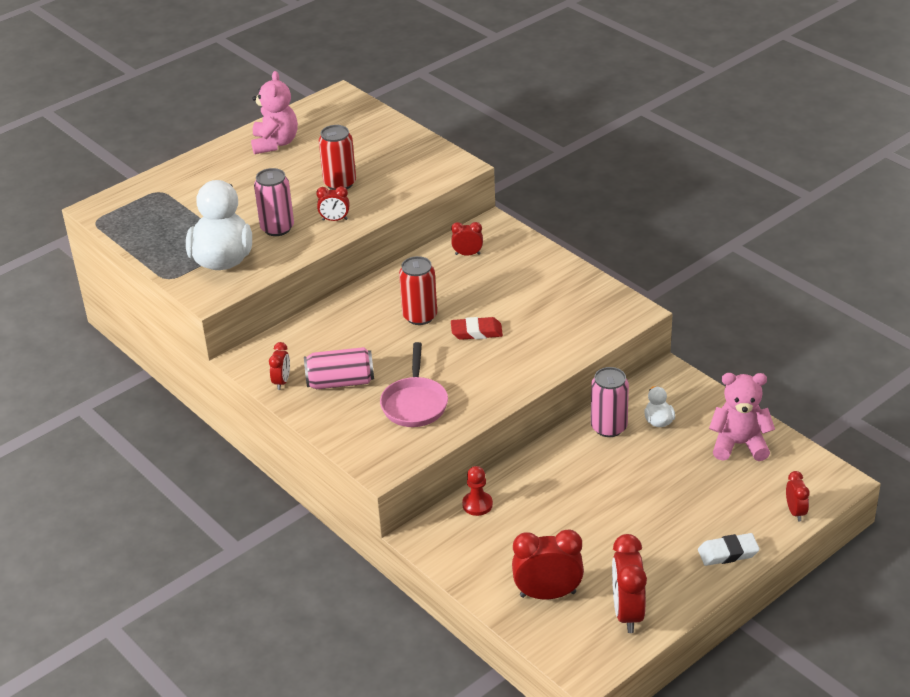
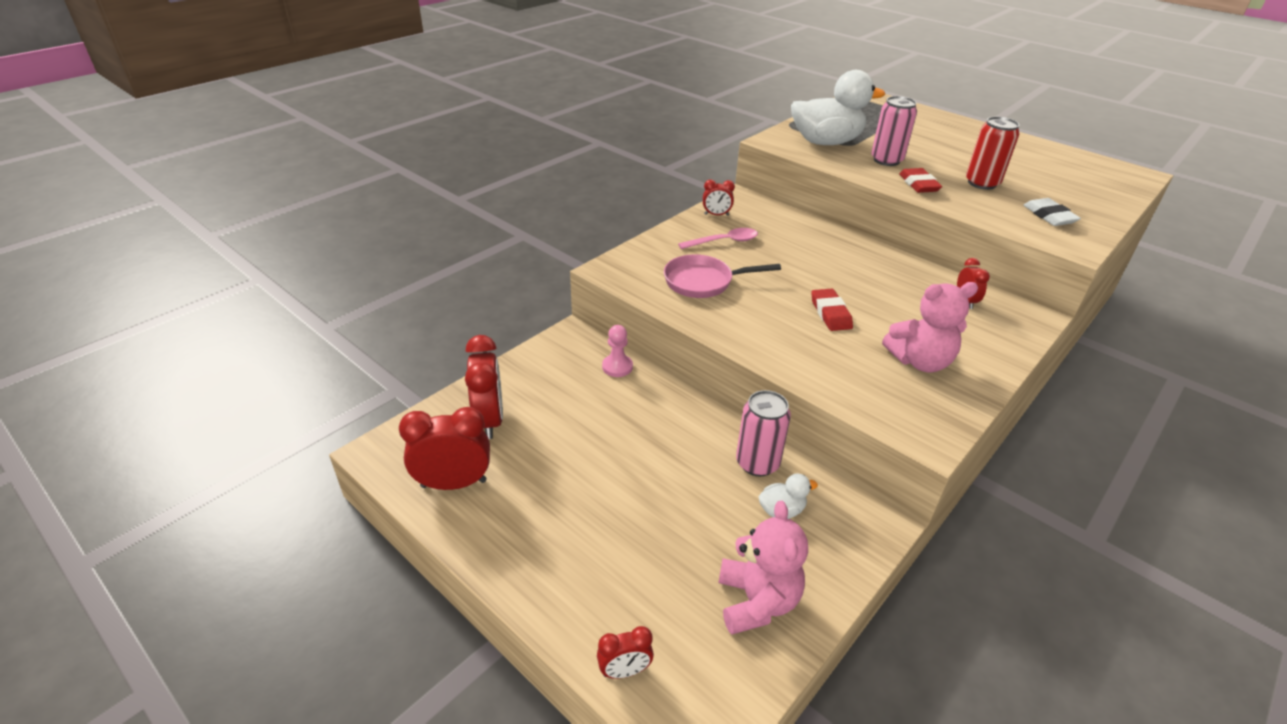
camera: 80 degrees right, 0 degrees up
pink teddy bear [251,71,298,154] -> pink teddy bear moved to [882,282,978,372]
pink can [304,347,374,389] -> pink spoon [678,228,758,249]
red clock [316,186,350,221] -> red eraser [899,168,942,193]
red can [399,256,437,325] -> none
red pawn [462,466,493,516] -> pink pawn [602,325,633,377]
white eraser [698,533,760,566] -> white eraser moved to [1023,198,1081,226]

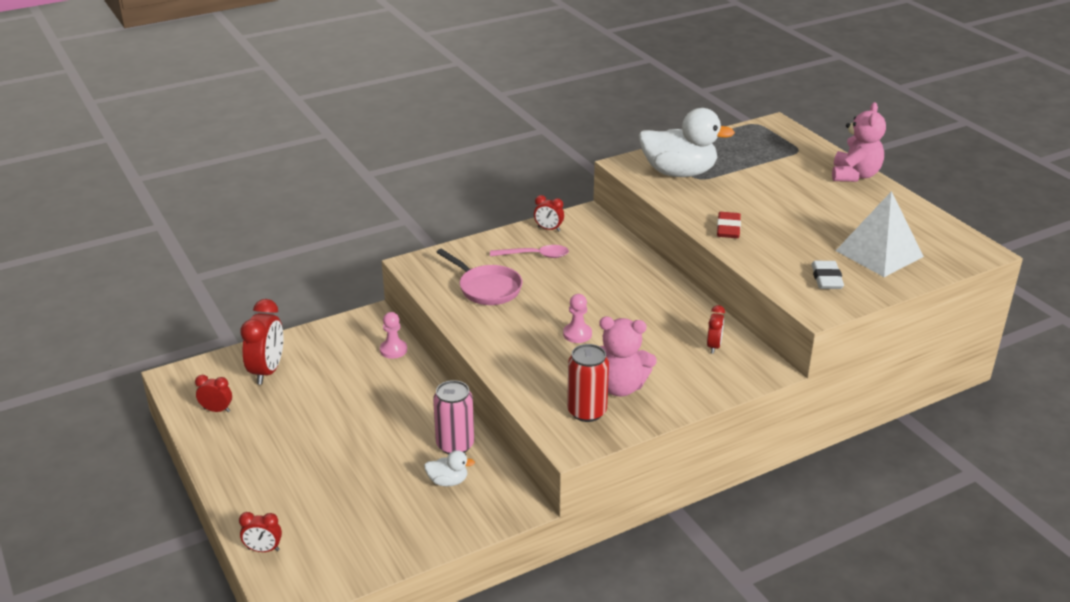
camera: 20 degrees right, 5 degrees down
red clock [399,407,490,490] -> red clock [195,375,232,412], size x0.55
pink pan [664,254,781,298] -> pink pan turned 150 degrees counterclockwise [436,249,522,305]
pink teddy bear [719,501,808,635] -> pink teddy bear moved to [832,102,886,182]
red eraser [811,289,853,331] -> pink pawn [563,294,592,343]
pink can [871,96,917,166] -> none
red can [966,116,1019,190] -> red can moved to [567,344,609,422]
none -> white pyramid [836,191,924,277]

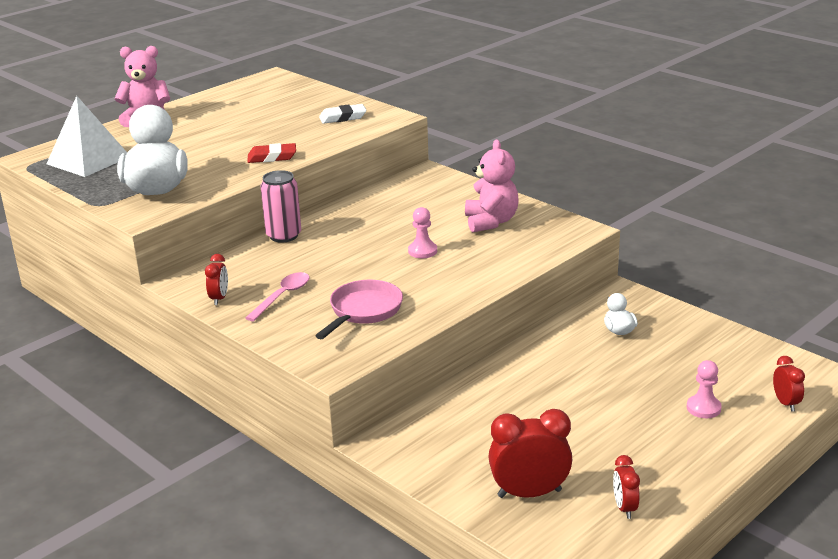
camera: 105 degrees left, 5 degrees down
pink pawn [380,312,407,359] -> pink pawn moved to [687,360,722,418]
pink can [433,380,474,454] -> pink can moved to [261,170,301,243]
pink spoon [490,245,569,258] -> pink spoon turned 45 degrees clockwise [245,272,309,321]
red can [567,344,609,422] -> none
red clock [707,305,725,354] -> none
white pyramid [836,191,924,277] -> white pyramid moved to [47,96,127,177]

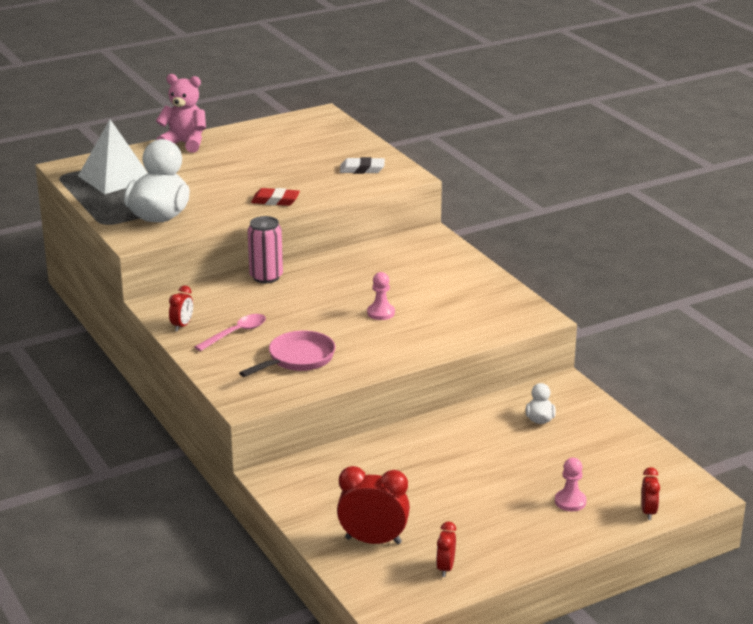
camera: 15 degrees right, 0 degrees up
pink teddy bear [465,139,519,233] -> none

